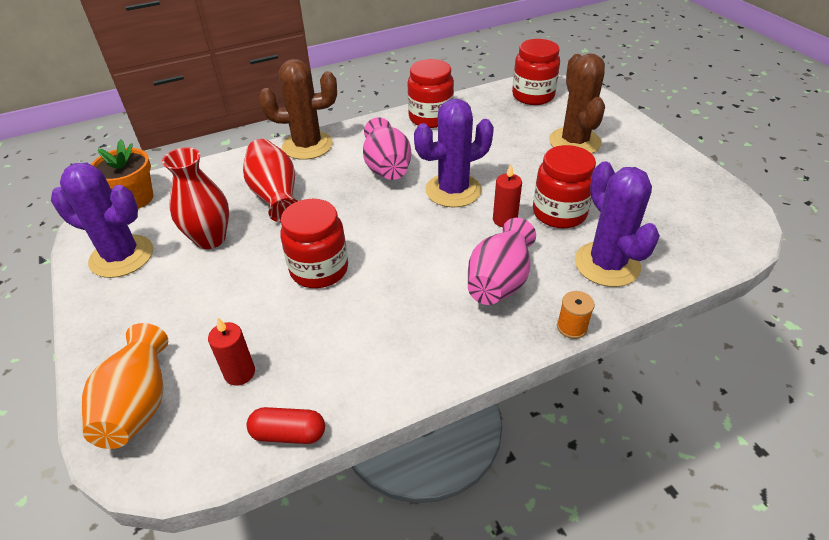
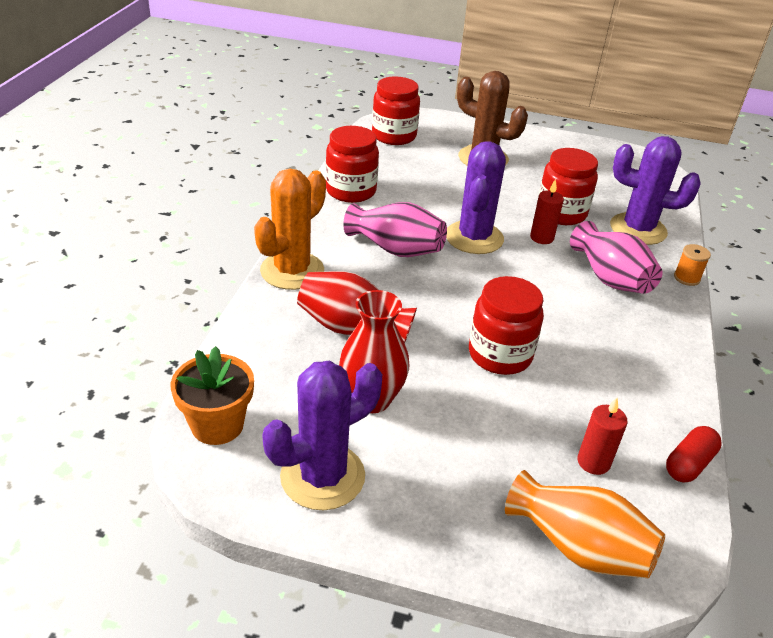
camera: 55 degrees left, 5 degrees down
brown cactus [259,59,337,160] -> orange cactus [254,169,326,290]

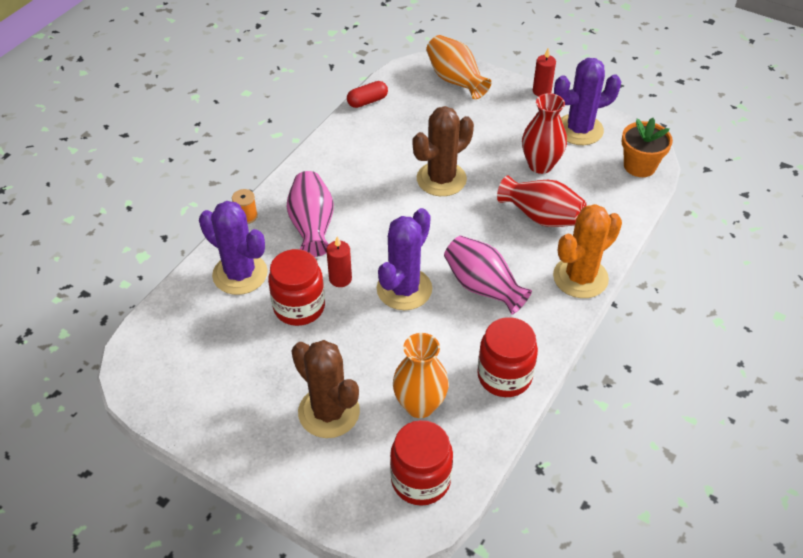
camera: 160 degrees left, 10 degrees up
red jar [469,276,544,375] -> brown cactus [413,106,474,196]
red candle [577,398,628,475] -> red candle moved to [533,48,556,96]
none -> orange vase [393,333,449,418]

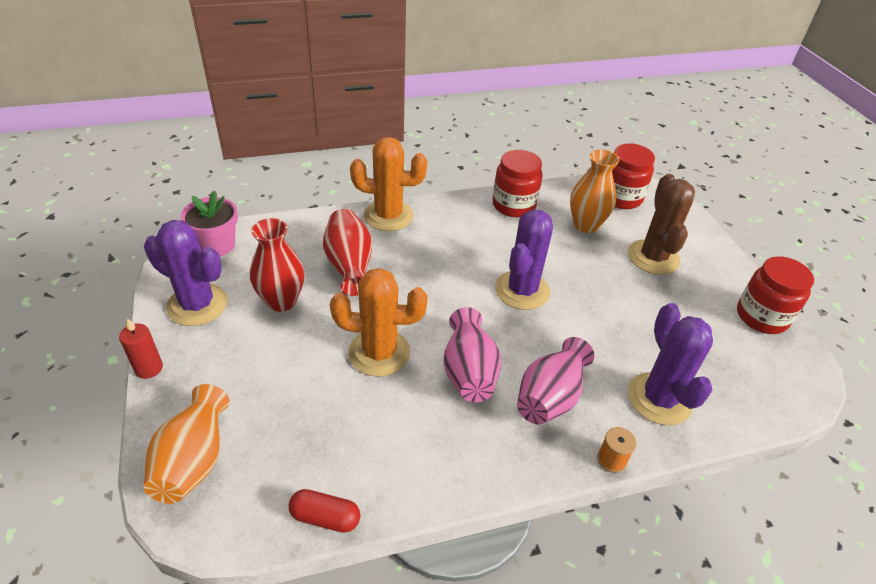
camera: 140 degrees left, 5 degrees down
red jar [268,249,325,326] -> red jar moved to [737,256,814,334]
red candle [326,236,352,287] -> none
purple cactus [377,208,432,310] -> purple cactus turned 45 degrees counterclockwise [495,209,553,310]
brown cactus [413,106,474,196] -> orange cactus [330,268,428,377]
pink vase [444,236,532,315] -> pink vase moved to [444,307,501,402]
orange flower pot [622,118,673,177] -> pink flower pot [181,191,238,256]

